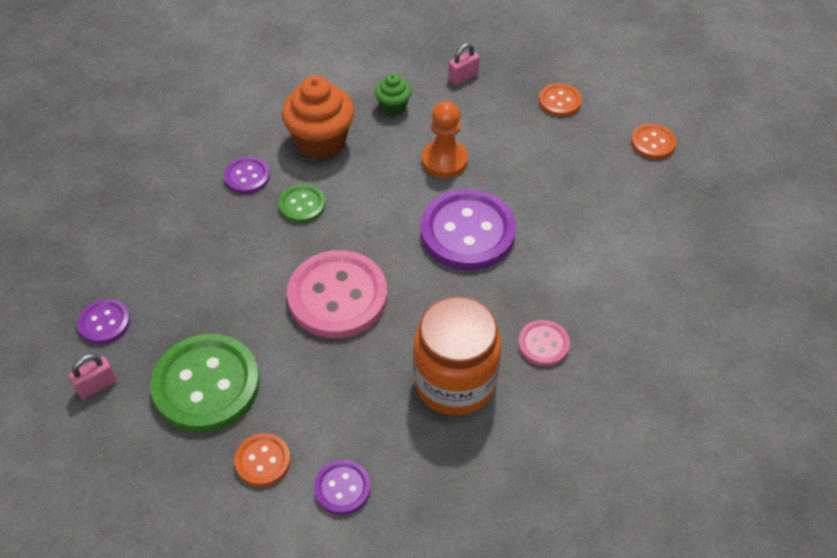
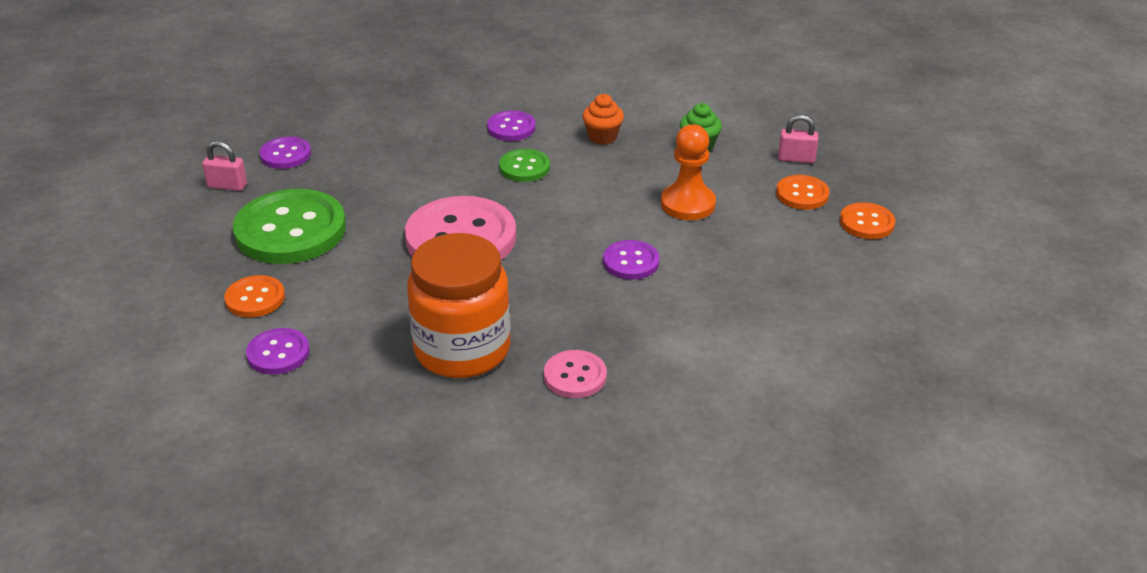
camera: 45 degrees right, 15 degrees down
orange cupcake [282,76,354,159] -> orange cupcake [582,94,624,145], size x0.53
purple button [421,189,516,270] -> purple button [603,240,659,280], size x0.50
orange button [631,124,676,159] -> orange button moved to [776,175,830,210]

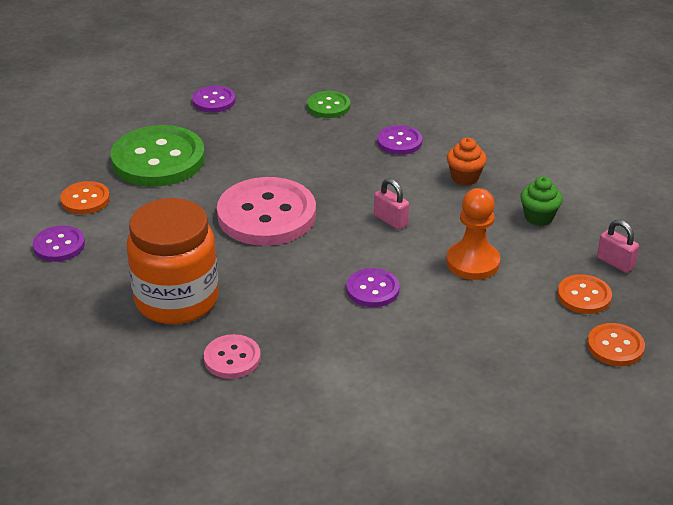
camera: 35 degrees right, 0 degrees up
pink padlock [202,141,247,191] -> pink padlock moved to [374,178,409,230]
green button [499,149,550,182] -> green button moved to [307,91,350,118]

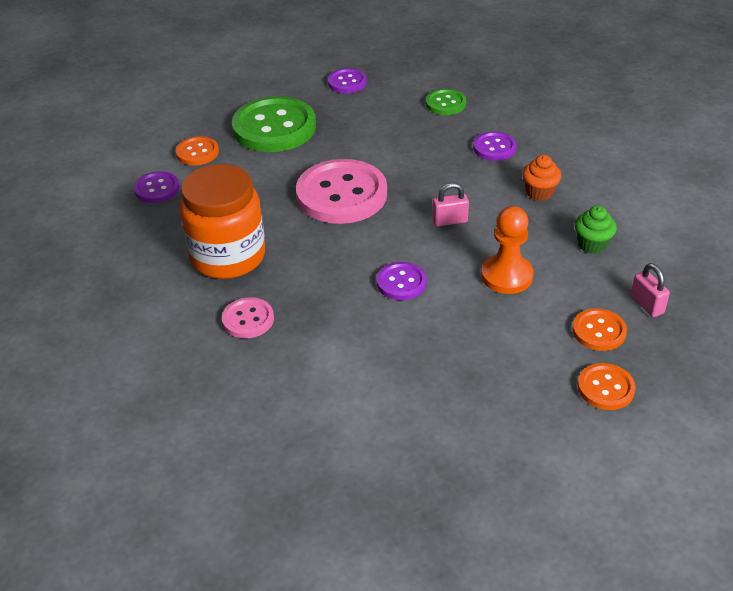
camera: 20 degrees right, 5 degrees up
pink padlock [374,178,409,230] -> pink padlock turned 75 degrees counterclockwise [432,183,469,226]

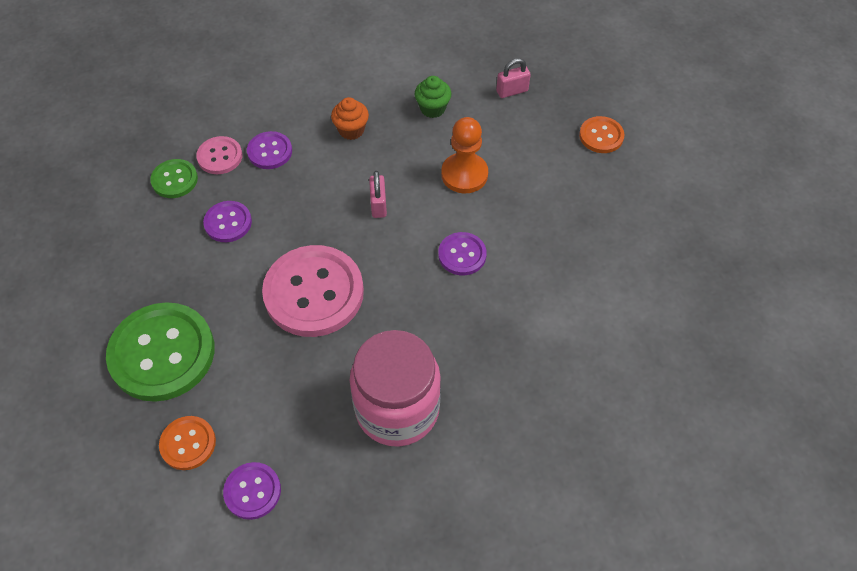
camera: 85 degrees left, 15 degrees up
orange jar [180,164,265,279] -> pink jar [350,330,441,447]
pink button [222,297,274,338] -> pink button moved to [196,136,242,174]
purple button [328,68,367,93] -> purple button moved to [203,201,252,242]
orange button [572,308,627,351] -> none

